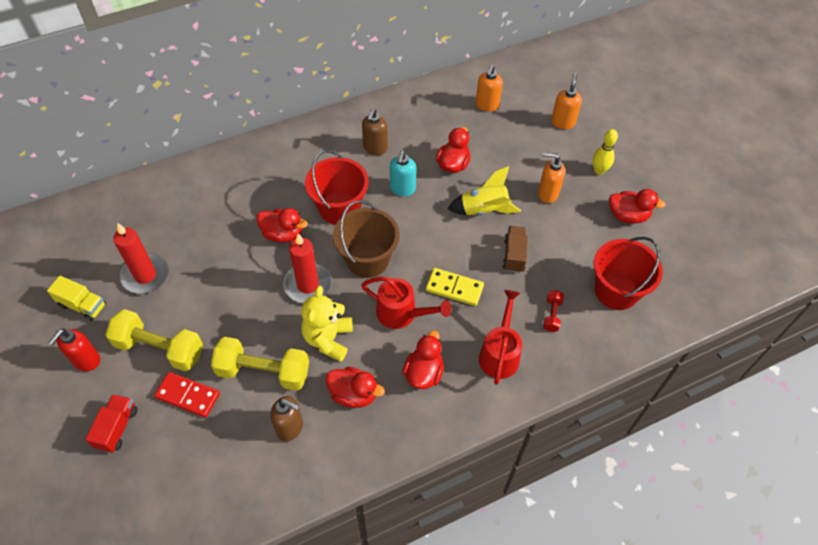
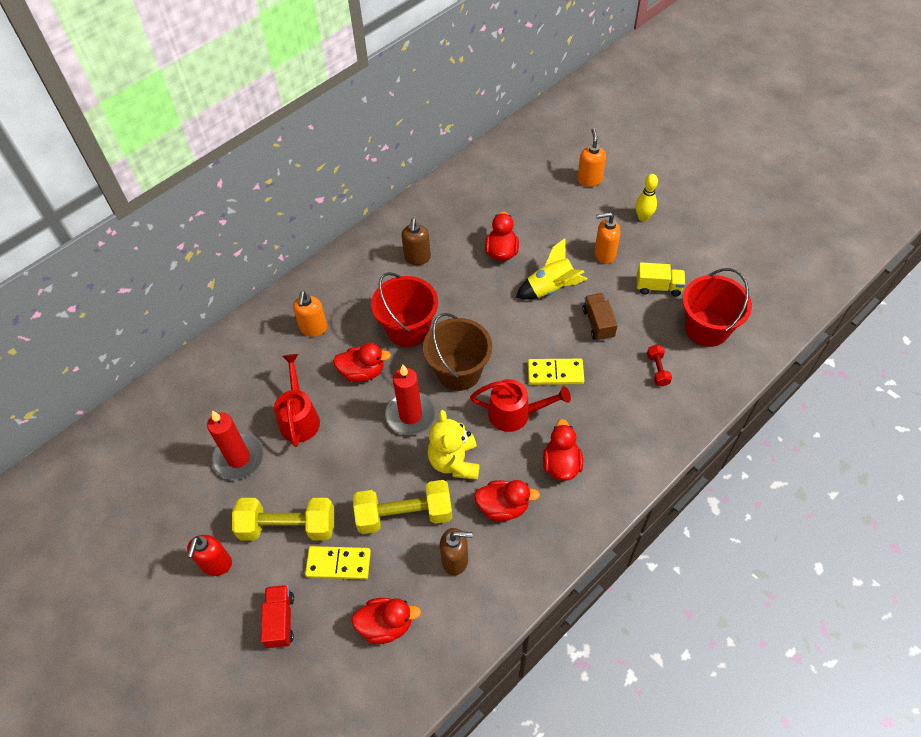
camera: 15 degrees left, 0 degrees up
yellow truck [47,276,106,321] -> yellow truck moved to [637,262,685,296]
red domino [154,372,220,418] -> yellow domino [305,546,371,580]
turquoise soap dispenser [390,150,417,196] -> none
orange soap dispenser [476,65,503,112] -> orange soap dispenser moved to [293,291,327,337]
red watering can [479,290,522,385] -> red watering can moved to [274,354,320,447]
red duck [609,189,665,223] -> red duck moved to [351,598,421,644]

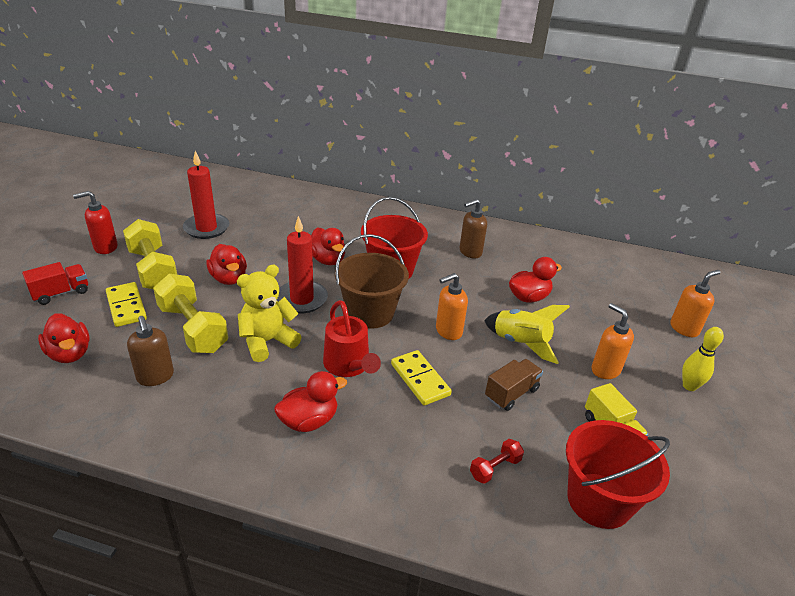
camera: 55 degrees right, 20 degrees down
red watering can [274,354,320,447] -> none
orange soap dispenser [293,291,327,337] -> orange soap dispenser moved to [436,273,468,340]
red duck [474,480,540,521] -> red duck moved to [206,244,247,285]

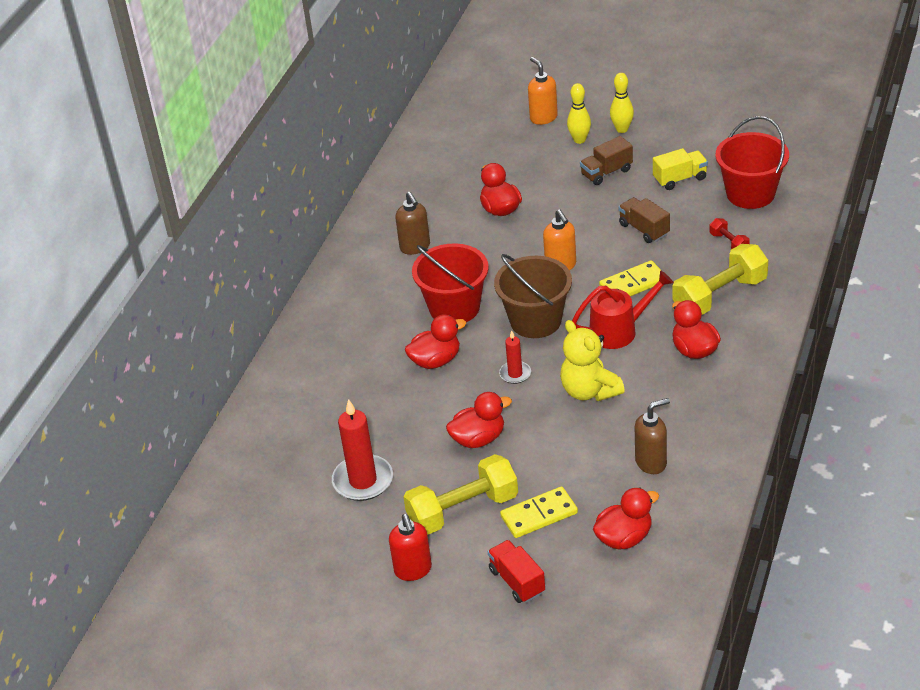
camera: 80 degrees left, 5 degrees up
yellow dumbbell [153,274,228,353] -> yellow dumbbell moved to [673,244,768,315]
red candle [277,216,328,313] -> red candle [499,330,531,384], size x0.55
yellow rocket [484,305,570,364] -> none
orange soap dispenser [592,303,634,379] -> brown truck [580,136,633,185]
none -> yellow bowling pin [567,83,591,144]

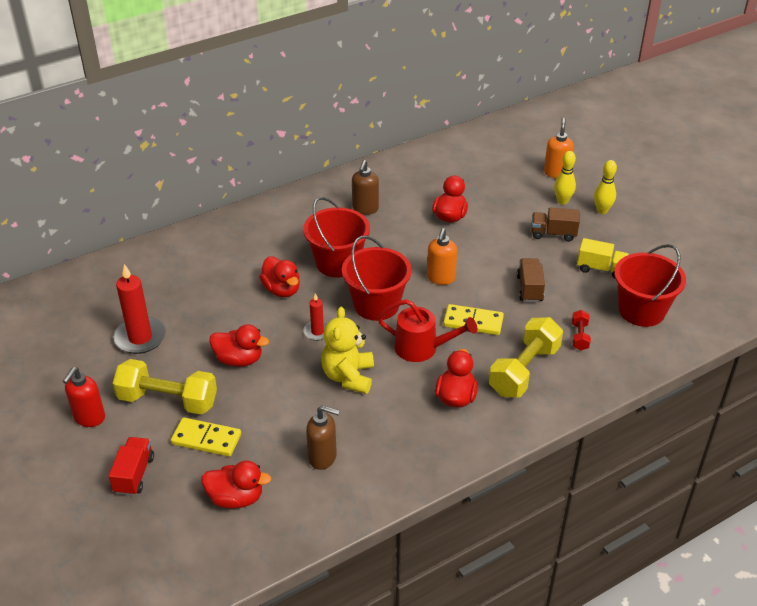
camera: 35 degrees right, 0 degrees up
red duck [405,314,466,369] -> red duck turned 45 degrees clockwise [259,256,300,297]
brown bucket [494,254,572,338] -> red bucket [342,236,412,321]
yellow dumbbell [673,244,768,315] -> yellow dumbbell turned 60 degrees counterclockwise [489,317,563,397]

